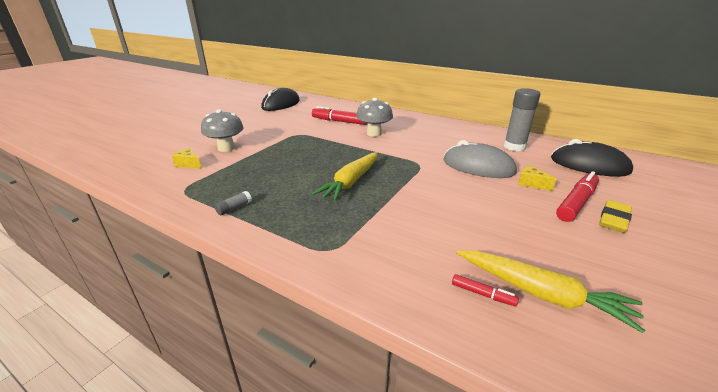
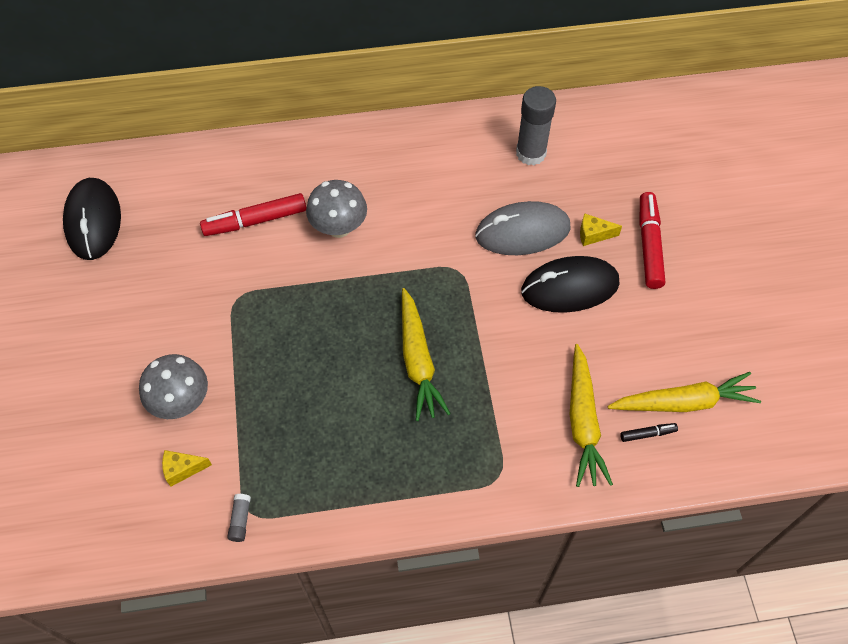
camera: 40 degrees left, 30 degrees up
grey glue stick [214,191,252,216] -> grey glue stick moved to [227,494,251,542]
red marker [452,274,519,306] -> black marker [620,423,678,442]
black mouse [551,139,633,177] -> black mouse moved to [521,256,620,313]
yellow eraser [599,200,632,233] -> none
none -> yellow carrot [570,344,613,487]

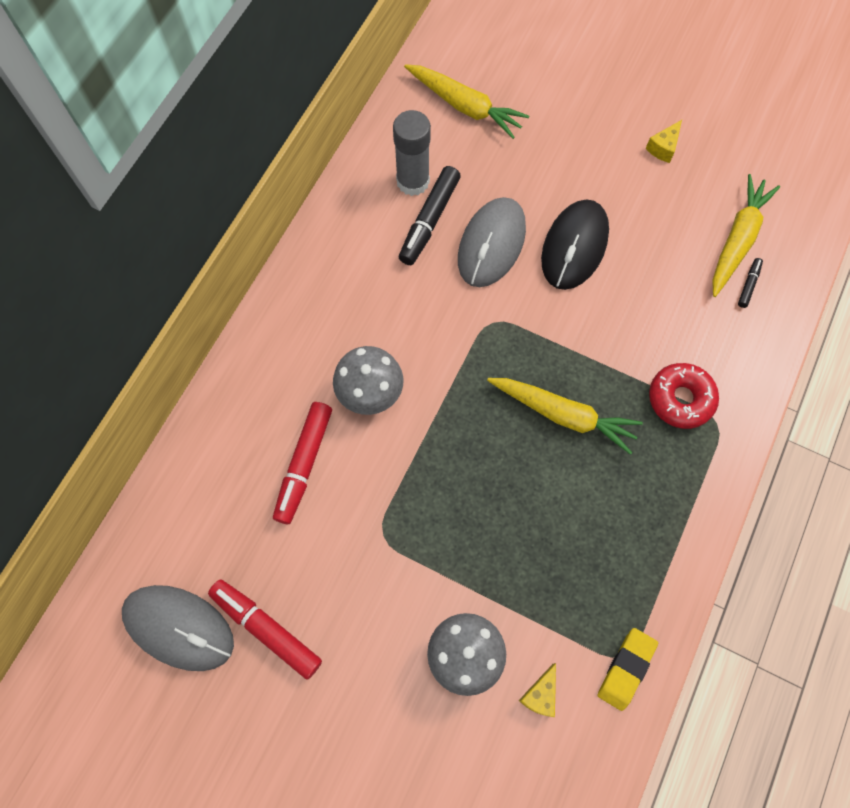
camera: 55 degrees left, 10 degrees up
black mouse [63,178,121,260] -> grey mouse [122,585,234,671]
grey glue stick [227,494,251,542] -> yellow eraser [598,628,658,711]
yellow carrot [570,344,613,487] -> yellow carrot moved to [404,64,529,139]
yellow cheese [580,213,622,246] -> yellow cheese moved to [646,120,682,163]
red marker [640,192,665,289] -> red marker moved to [208,580,322,680]
none -> black marker [399,166,461,265]
none -> red donut [649,363,719,429]

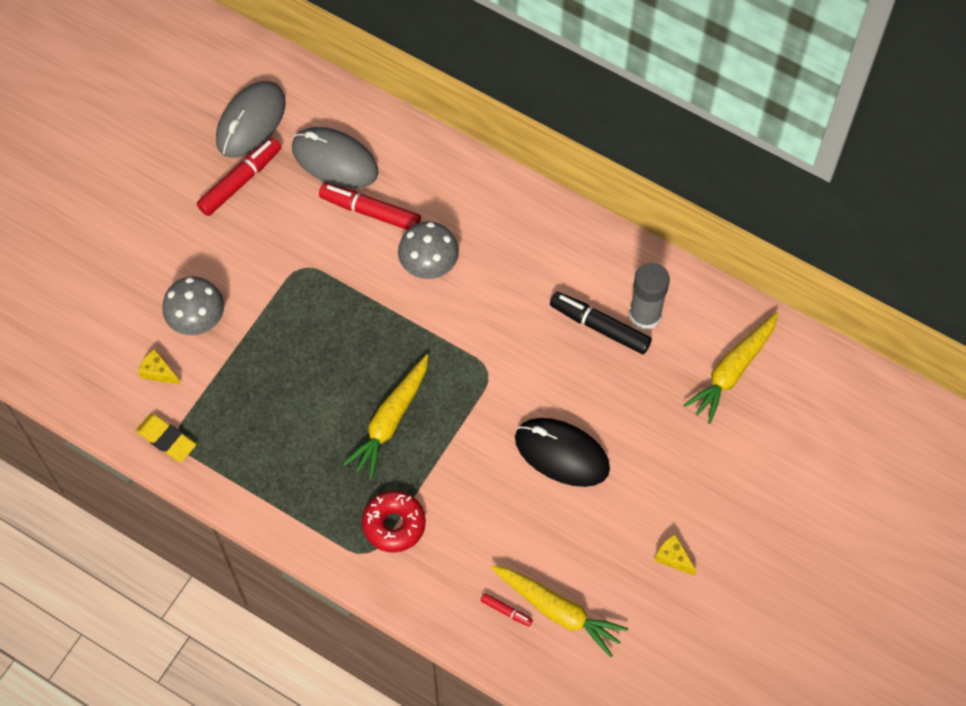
camera: 95 degrees right, 5 degrees down
grey mouse [458,197,526,287] -> grey mouse moved to [292,127,379,189]
black marker [738,258,763,308] -> red marker [481,593,533,627]

